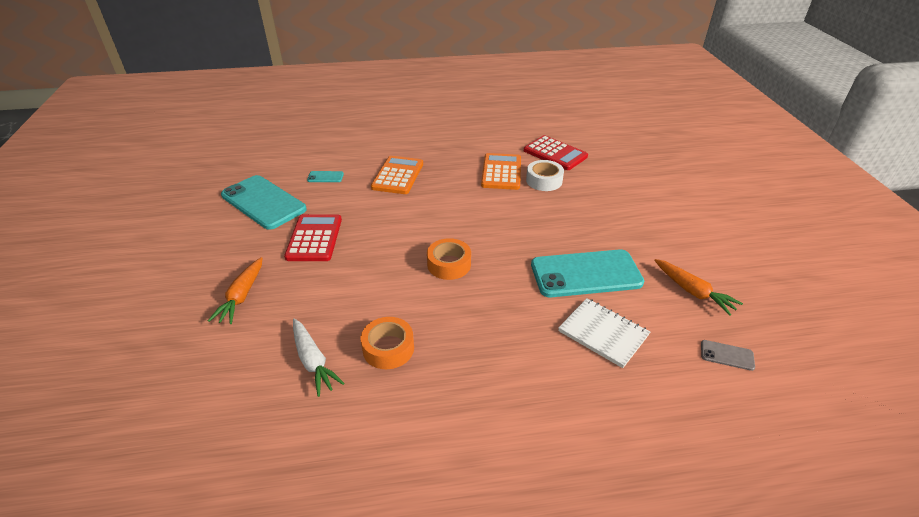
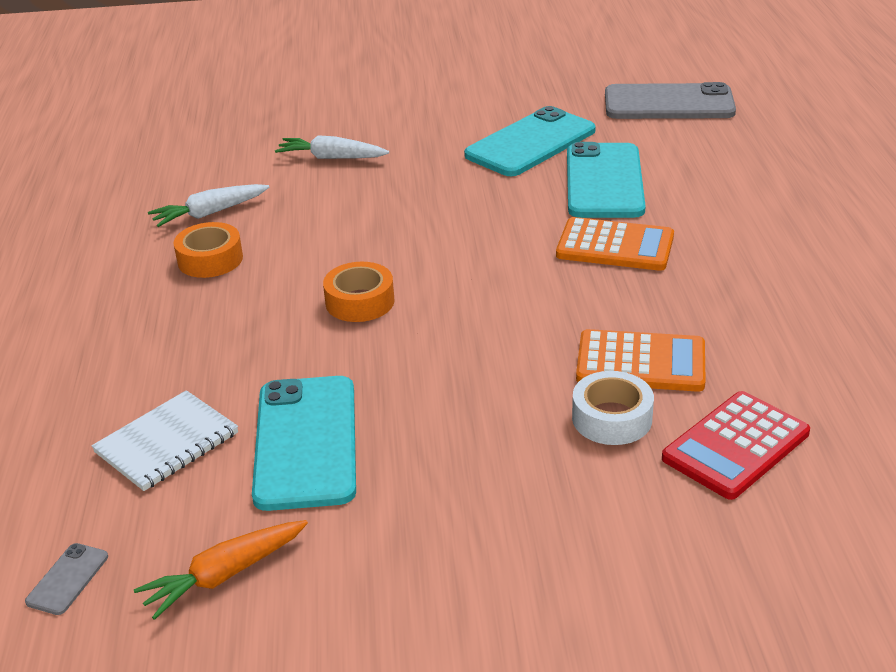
camera: 95 degrees right, 5 degrees down
orange carrot [208,257,262,324] -> white carrot [275,135,389,159]
red calculator [284,214,342,261] -> none
turquoise phone [307,171,344,182] -> turquoise phone [567,142,645,218], size x2.45
none -> grey phone [605,82,736,119]

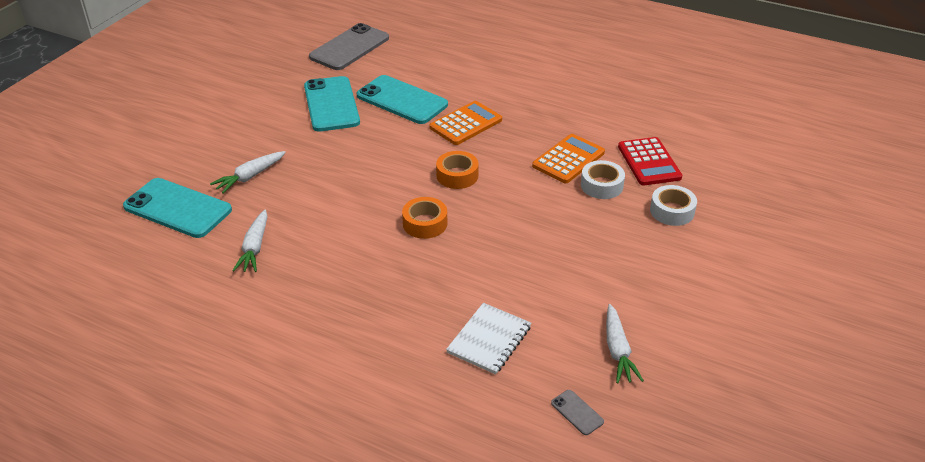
camera: 60 degrees left, 5 degrees up
white notebook [91,390,238,491] -> white notebook turned 45 degrees clockwise [446,303,531,375]
orange carrot [134,520,308,620] -> white carrot [606,304,644,383]
orange tape [173,222,243,278] -> orange tape moved to [436,151,479,189]
turquoise phone [252,376,356,511] -> turquoise phone moved to [123,178,232,238]
none -> white tape [650,185,697,226]

